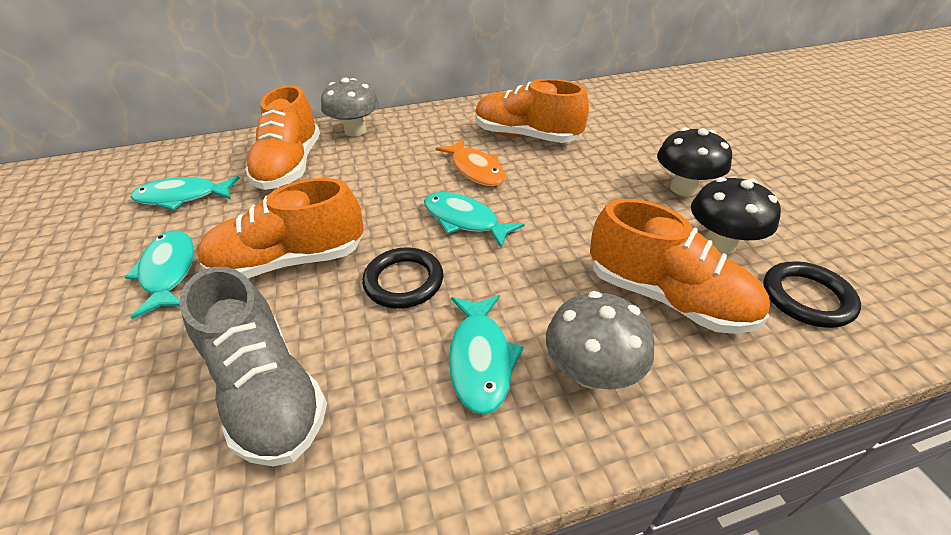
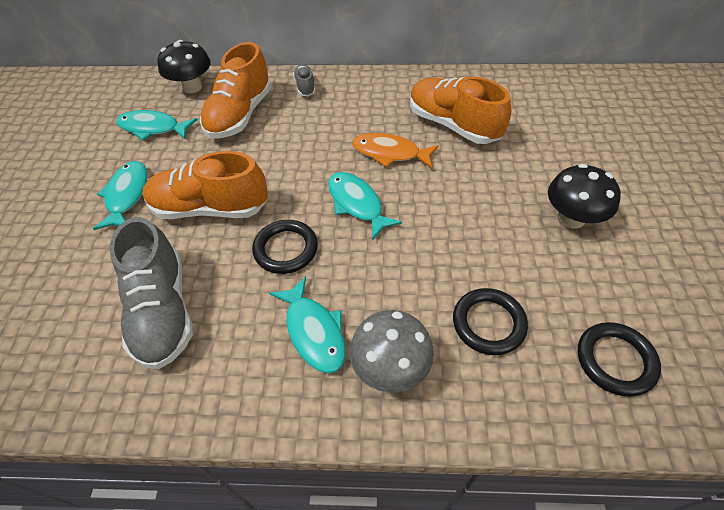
camera: 20 degrees right, 10 degrees up
grey mushroom [321,78,379,136] -> grey shoe [293,64,316,96]
orange fish [435,139,506,186] -> orange fish turned 120 degrees clockwise [352,133,439,168]
turquoise fish [449,295,523,415] -> turquoise fish turned 45 degrees counterclockwise [269,276,346,374]
orange shoe [590,199,770,334] -> black ring [453,288,528,355]
black mushroom [691,177,781,254] -> black mushroom moved to [157,40,211,93]

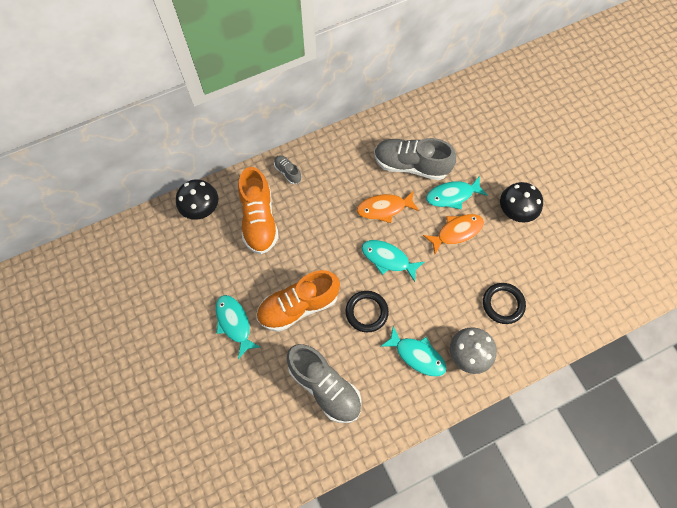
camera: 30 degrees left, 15 degrees up
turquoise fish [116,110,198,141] -> turquoise fish moved to [426,176,488,210]
orange shoe [410,77,511,144] -> grey shoe [374,138,456,180]
black ring [578,322,661,397] -> none
none -> orange fish [423,214,484,254]

